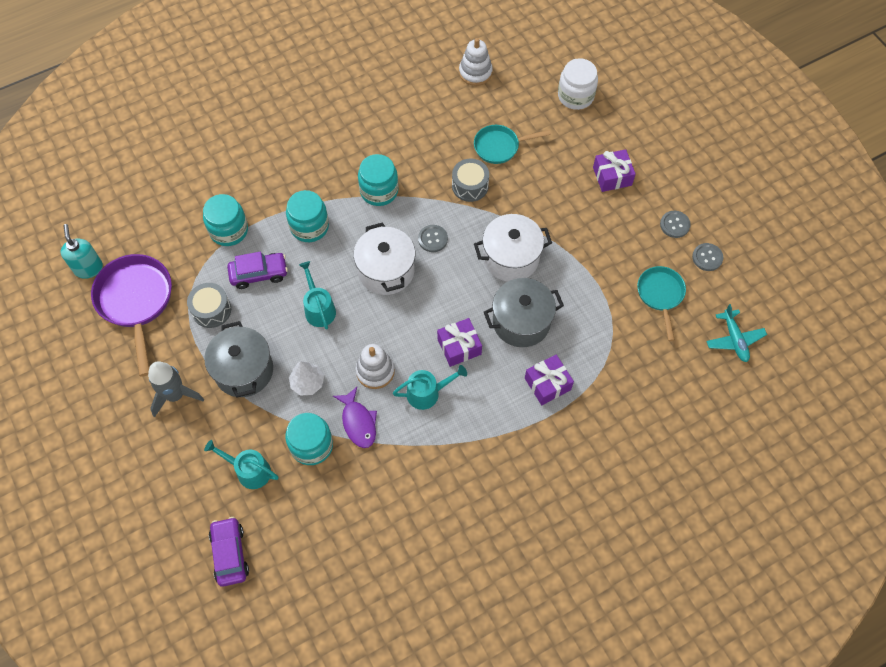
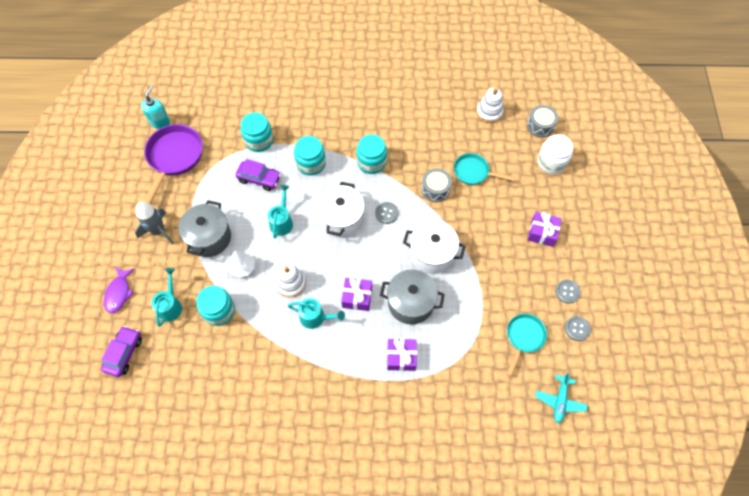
camera: 30 degrees right, 0 degrees up
grey drum [187,283,231,328] -> grey drum moved to [527,105,558,138]
turquoise watering can [204,440,279,489] -> turquoise watering can turned 45 degrees clockwise [151,268,182,327]
purple fish [333,387,377,448] -> purple fish moved to [104,267,134,313]

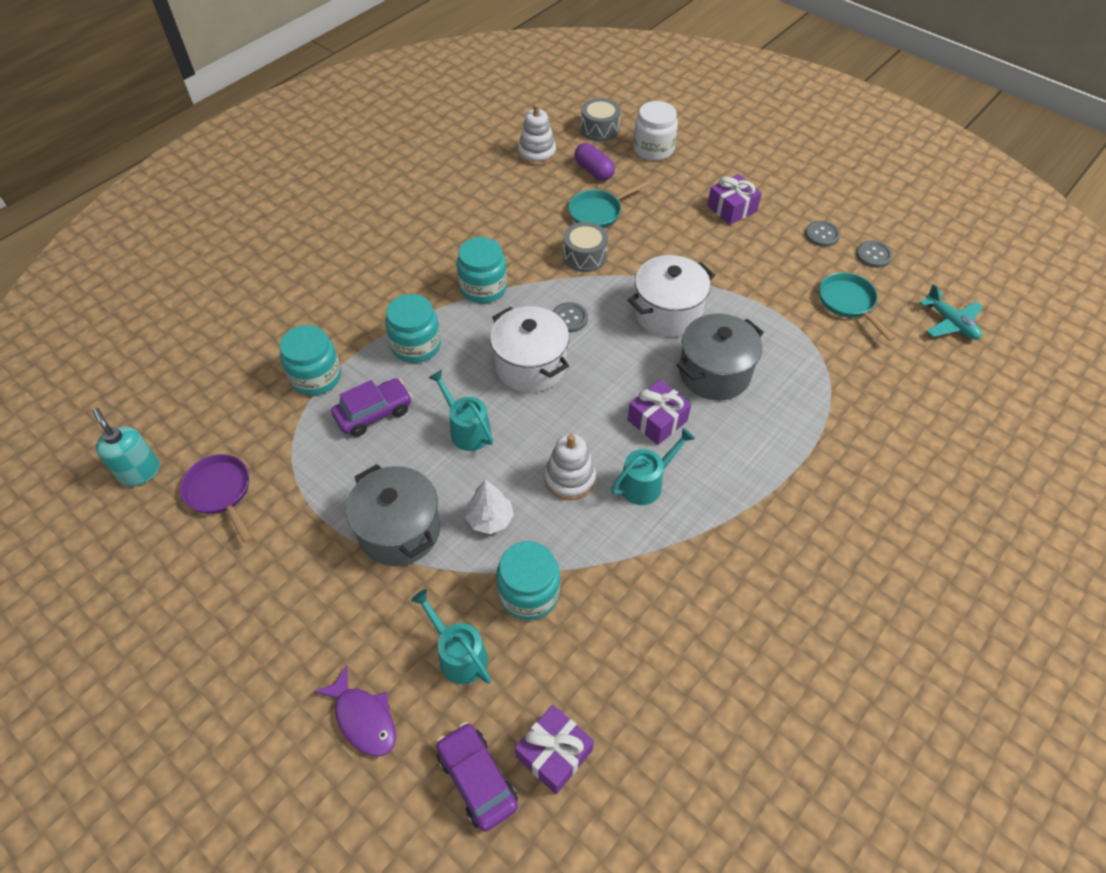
camera: 50 degrees left, 10 degrees down
grey rocket [135,202,174,245] -> none
purple pan [144,124,203,205] -> purple pan [180,454,252,543], size x0.61
purple gift [387,338,417,371] -> purple gift moved to [515,705,594,794]
none -> purple capsule [575,143,615,181]

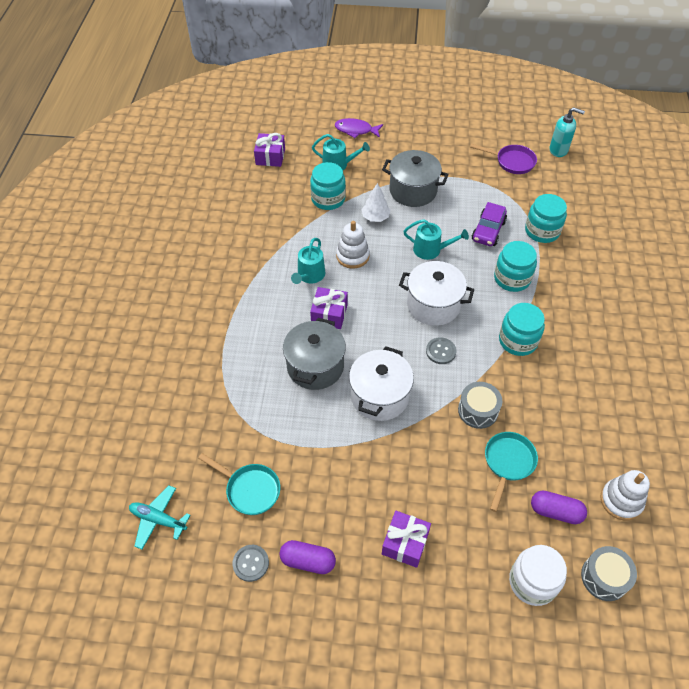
camera: 145 degrees right, 0 degrees up
purple car [436,722,518,831] -> none
grey button [805,221,841,247] -> purple capsule [280,540,336,574]

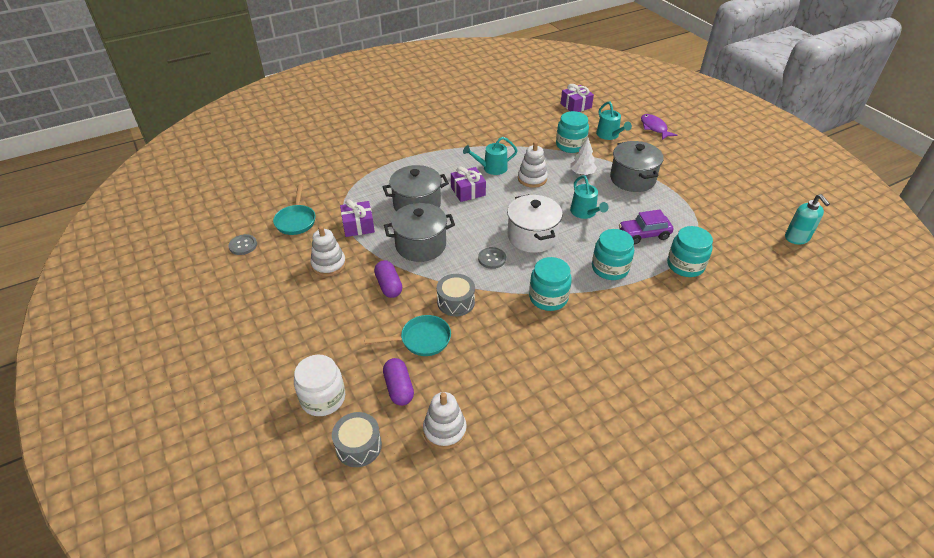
camera: 55 degrees right, 10 degrees down
turquoise plane [129,485,190,550] -> none
purple capsule [280,540,336,574] -> purple capsule moved to [374,260,402,298]
white pot [349,346,414,421] -> grey pot [384,203,455,262]
purple gift [382,511,431,568] -> purple gift moved to [340,200,375,237]
purple pan [470,144,537,174] -> none
none -> white stacking toy [310,226,346,276]

